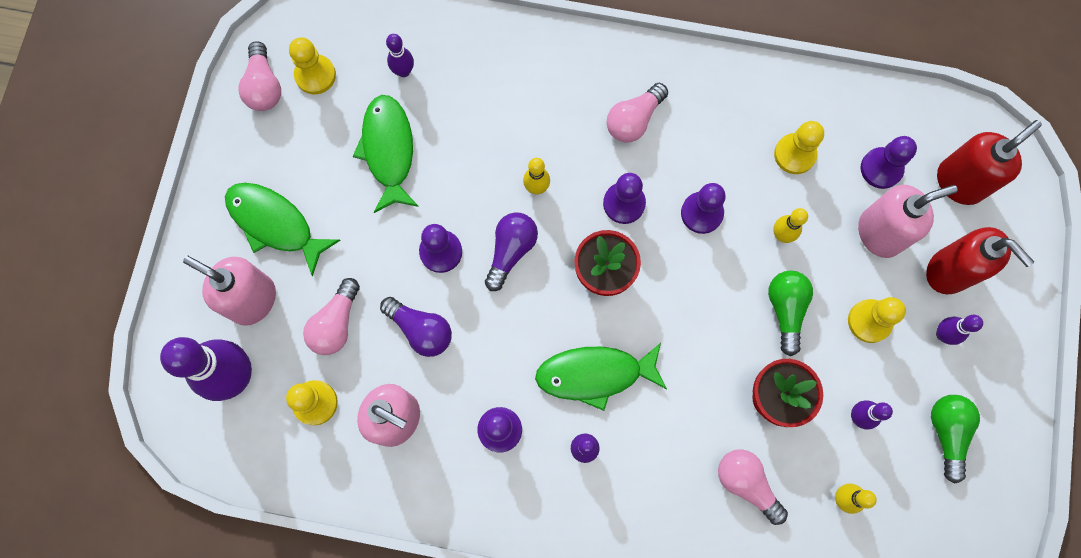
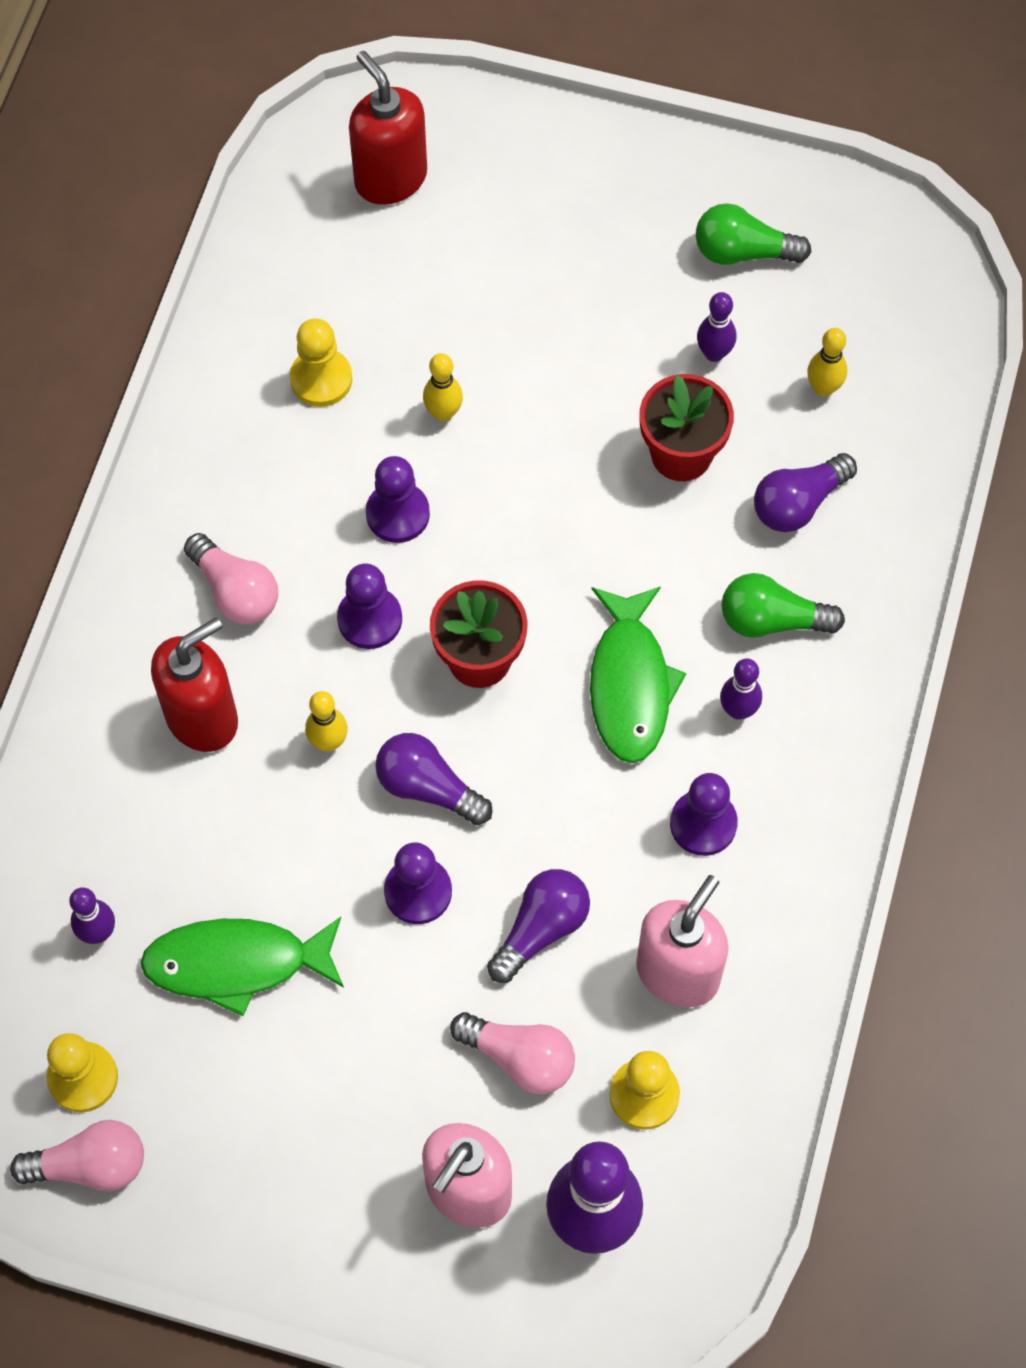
camera: 85 degrees left, 10 degrees down
green fish [225,183,340,277] -> none
pink light bulb [718,449,788,525] -> purple light bulb [754,453,857,532]
green light bulb [768,270,813,356] -> green light bulb moved to [722,573,845,638]
yellow pawn [848,297,906,343] -> none
pink soap dispenser [858,185,958,258] -> none
purple pawn [861,136,917,189] -> none
red soap dispenser [926,227,1034,294] -> red soap dispenser moved to [151,617,238,752]
purple bowling pin [936,315,983,345] -> none

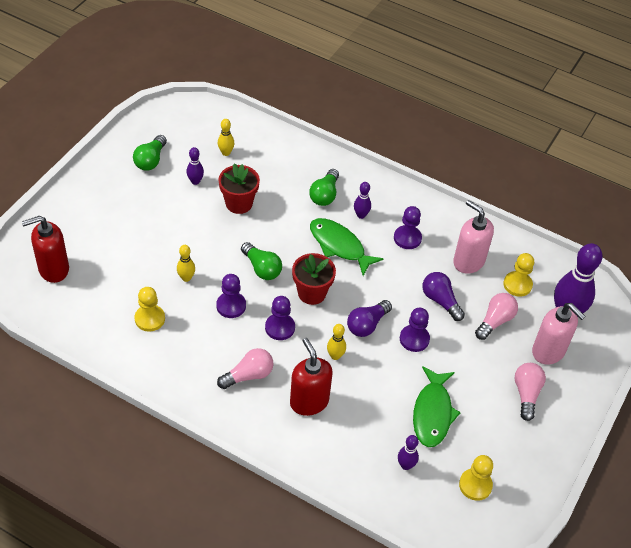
camera: 80 degrees left, 15 degrees down
pink light bulb [10,1120,144,1191] -> pink light bulb moved to [515,363,546,421]
green fish [590,586,686,763] -> green fish turned 150 degrees counterclockwise [310,218,383,276]
purple light bulb [754,453,857,532] -> none
none -> green light bulb [241,242,282,280]

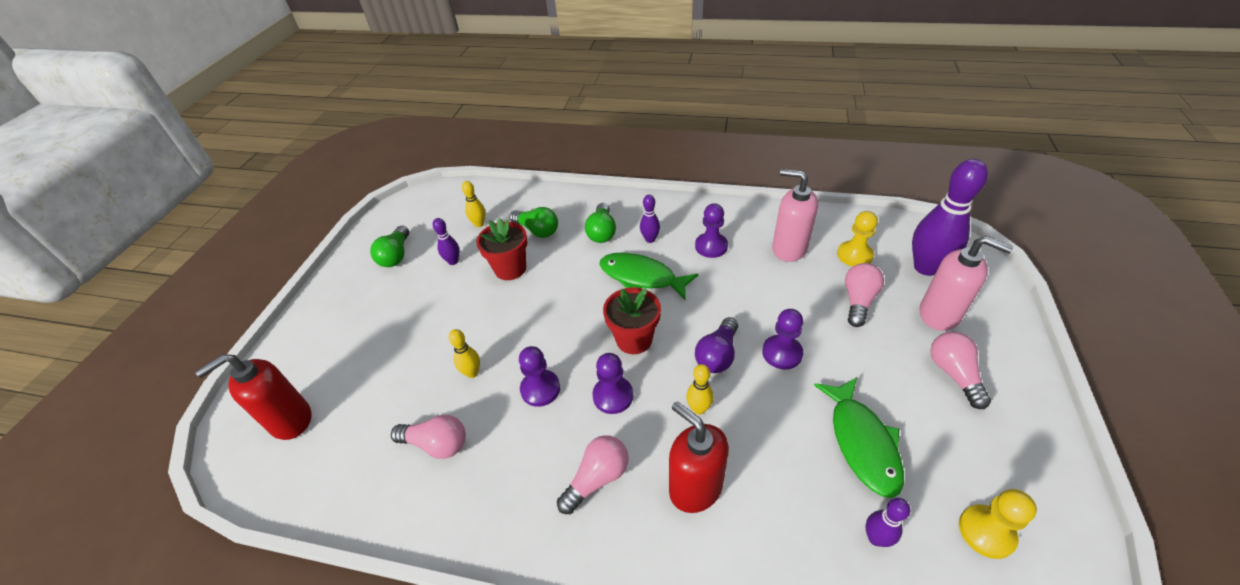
camera: 10 degrees left, 5 degrees down
yellow pawn [135,287,165,332] -> pink light bulb [391,415,466,459]
green light bulb [241,242,282,280] -> green light bulb moved to [509,207,558,238]
purple light bulb [423,272,465,321] -> none

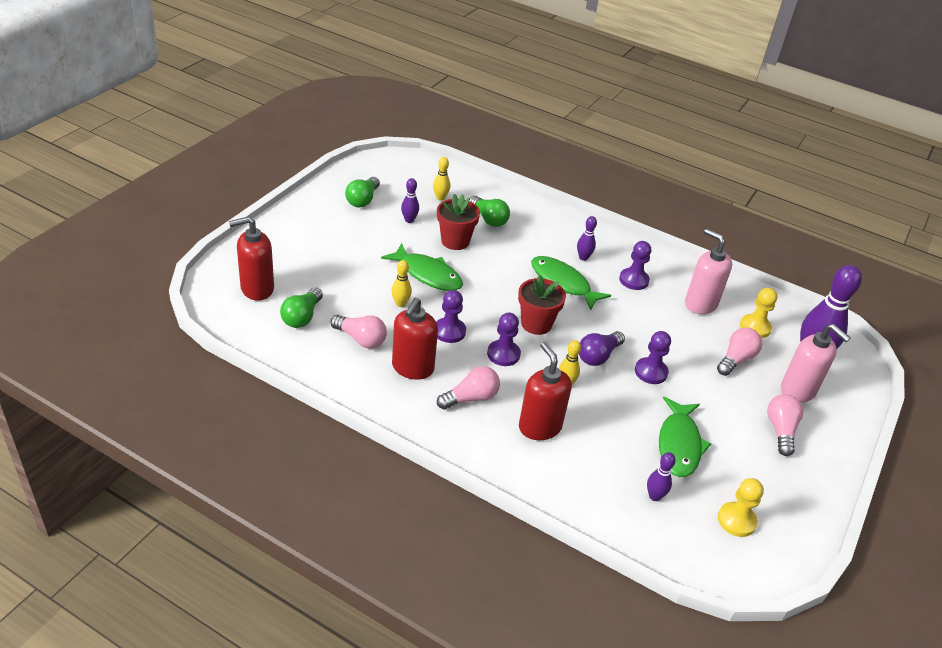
camera: 10 degrees right, 5 degrees down
green light bulb [585,203,616,243] -> green light bulb moved to [280,288,323,328]
none -> green fish [381,243,463,291]
none -> red soap dispenser [392,298,438,380]

